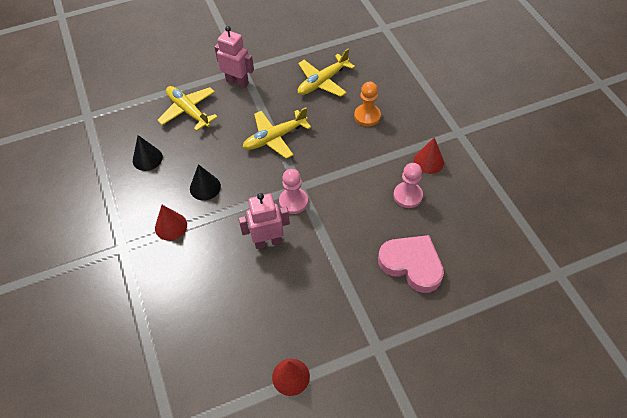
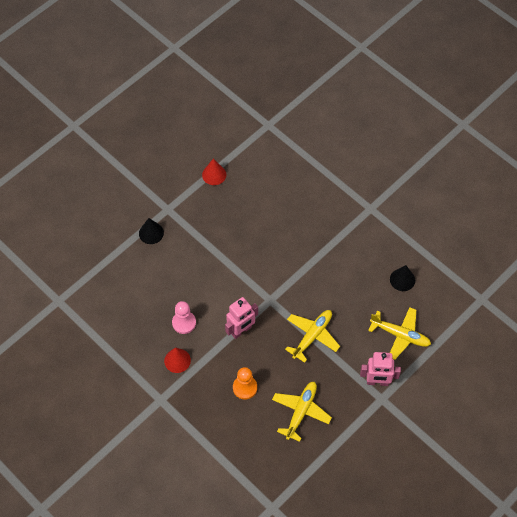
camera: 155 degrees right, 5 degrees up
red cone [155,205,187,241] -> none
black cone [190,164,221,200] -> black cone moved to [139,218,164,244]
pink robot [238,193,290,249] -> pink robot moved to [225,297,258,339]
pink pawn [279,169,308,214] -> none
pink heart [378,235,444,293] -> none

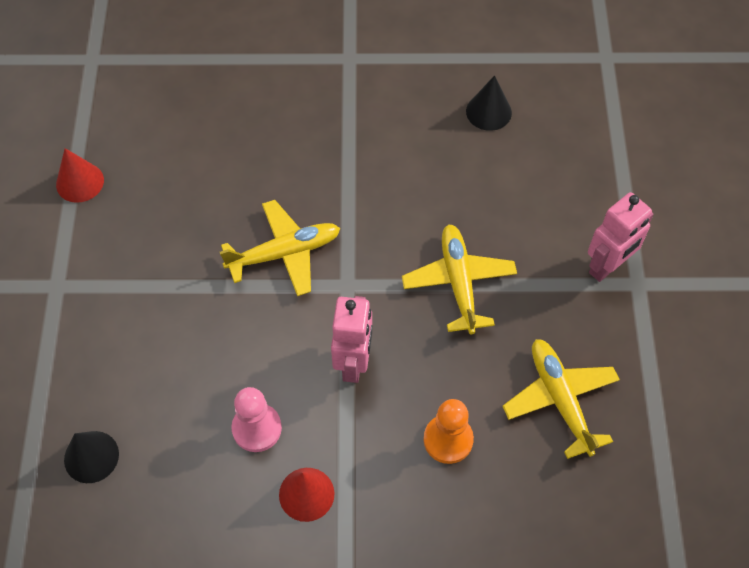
camera: 45 degrees left, 0 degrees up
black cone [139,218,164,244] -> black cone moved to [64,431,119,483]
yellow plane [368,307,431,360] -> yellow plane moved to [220,200,340,296]

